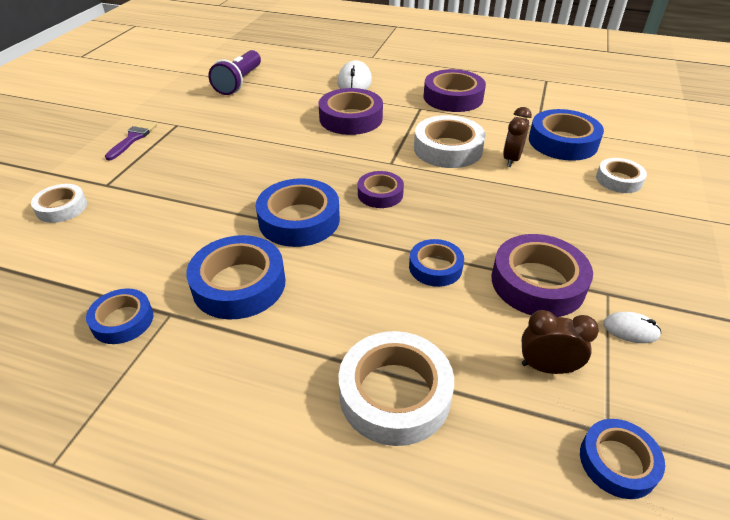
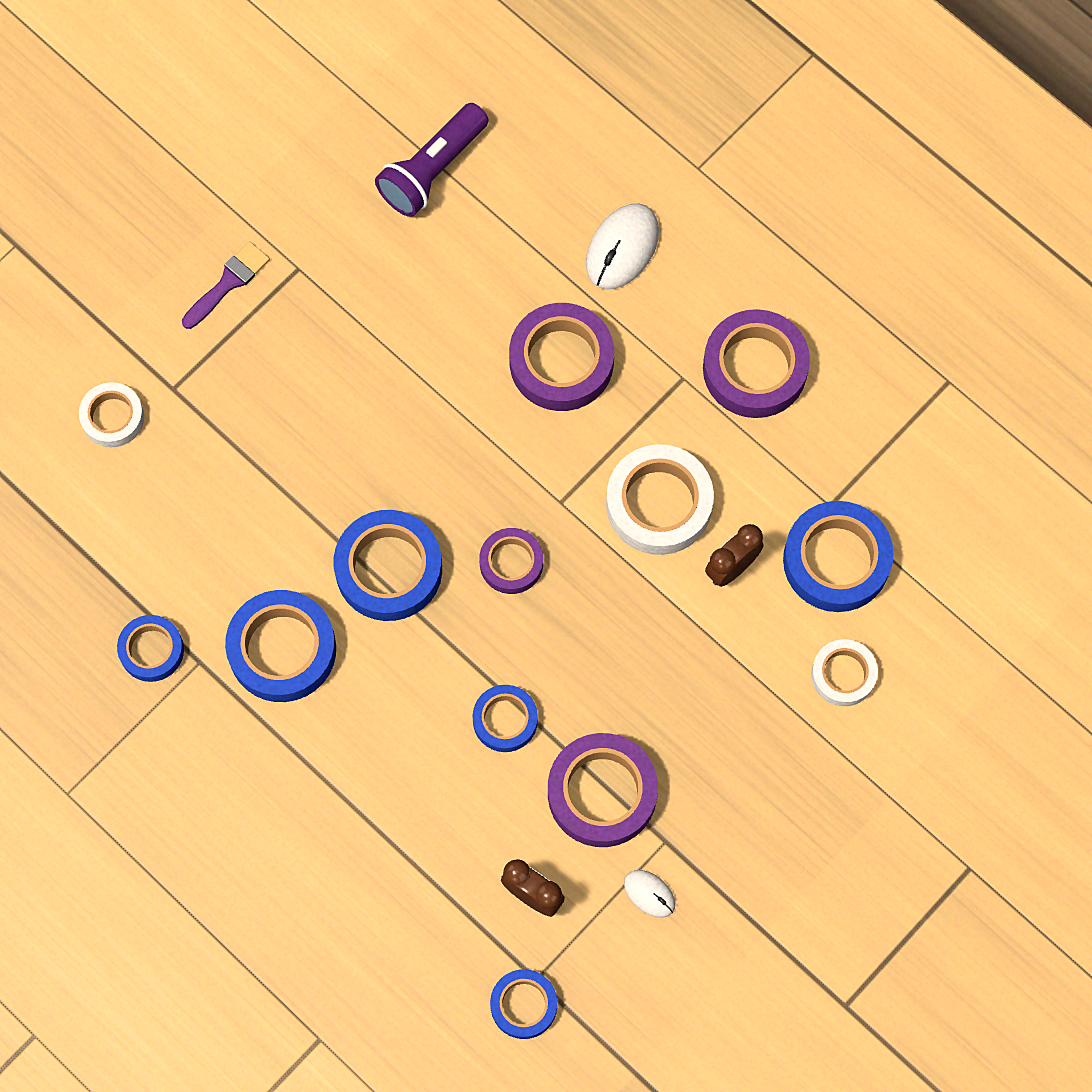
camera: 25 degrees right, 30 degrees up
white tape [339,331,454,446] -> none

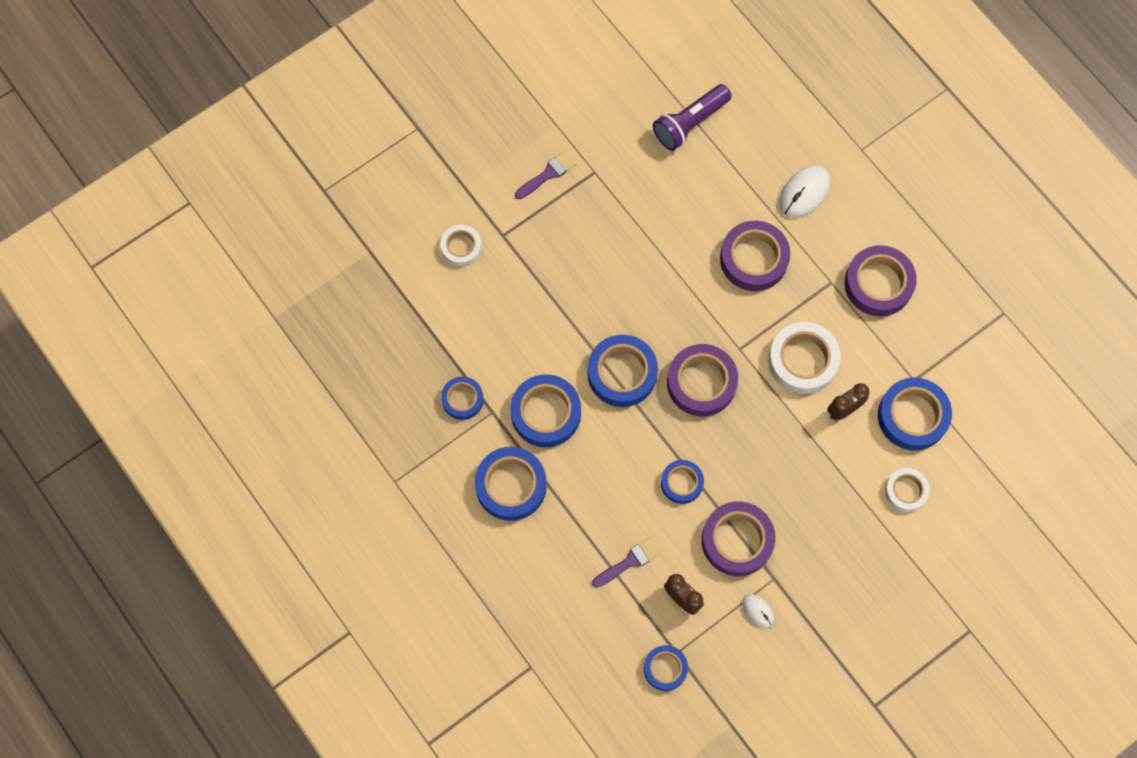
camera: 10 degrees right, 0 degrees up
purple tape [479,528,543,594] -> purple tape [667,344,738,416], size x1.68
none -> blue tape [475,447,547,521]
none -> purple brush [592,536,662,588]

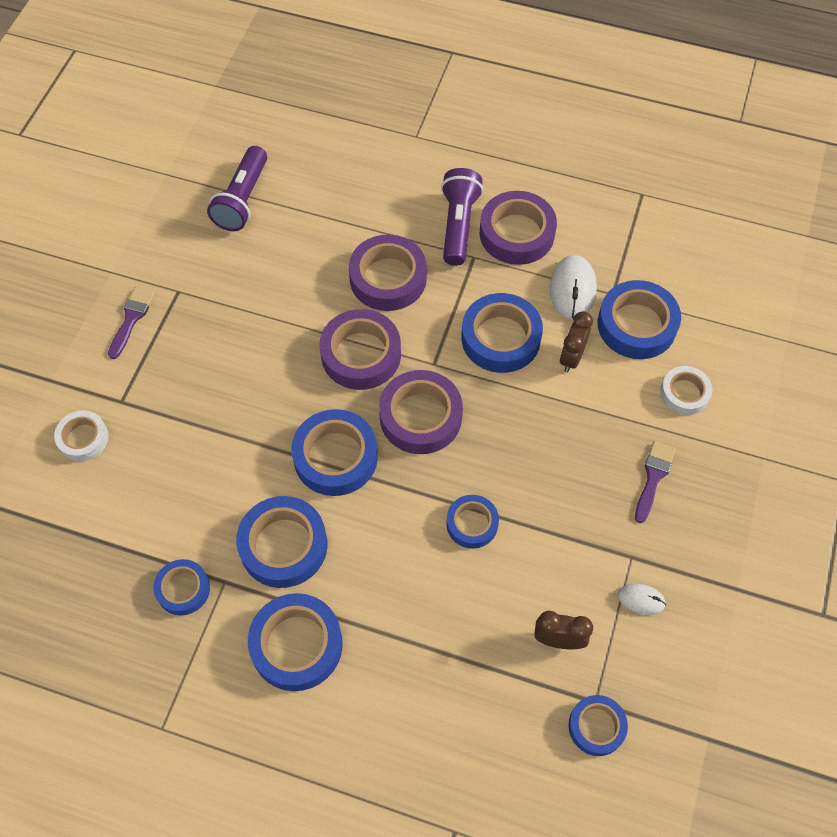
camera: 35 degrees left, 10 degrees down
purple brush [592,536,662,588] -> purple brush moved to [635,441,676,523]
purple tape [702,501,776,576] -> purple tape moved to [320,309,401,390]
white tape [768,322,841,394] -> blue tape [461,293,543,373]
white mouse [779,165,830,218] -> white mouse moved to [550,255,597,320]
none -> purple flashlight [441,168,483,266]

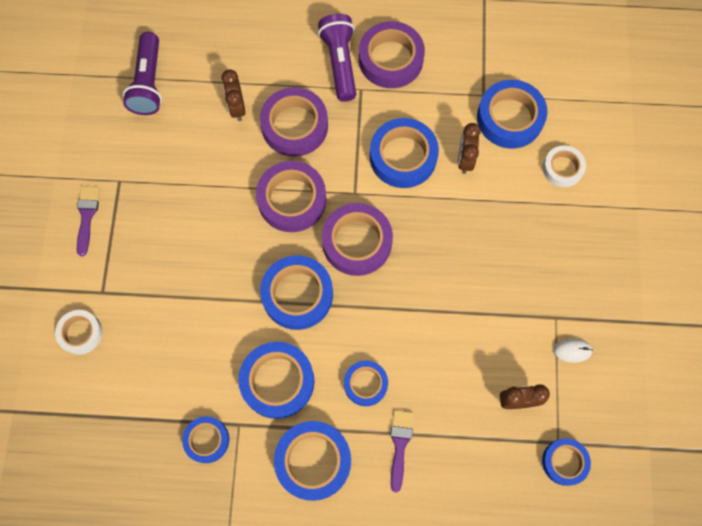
camera: 15 degrees left, 10 degrees up
blue tape [446,495,499,549] -> blue tape moved to [344,361,388,406]
white mouse [550,255,597,320] -> none
purple brush [635,441,676,523] -> purple brush moved to [390,410,414,493]
none -> brown clock [222,69,246,121]

